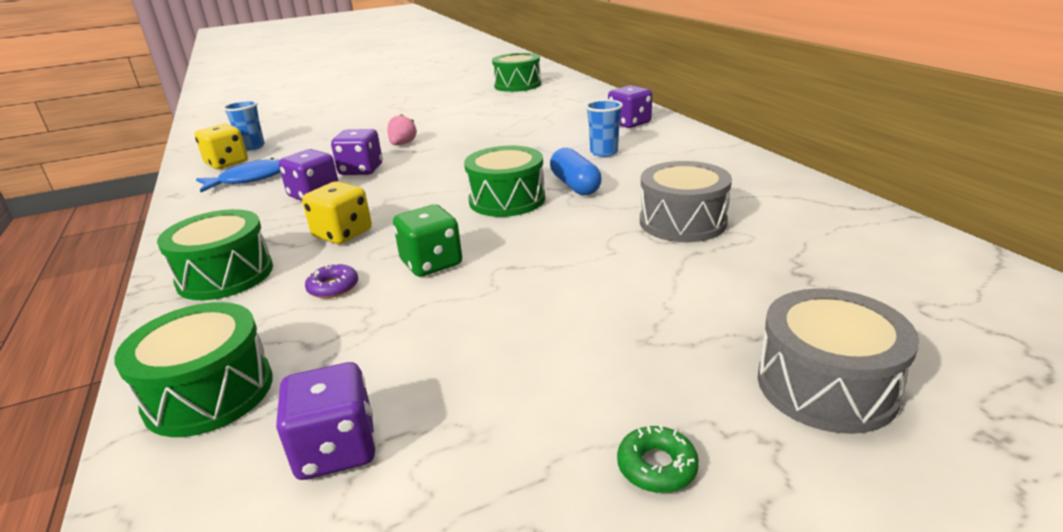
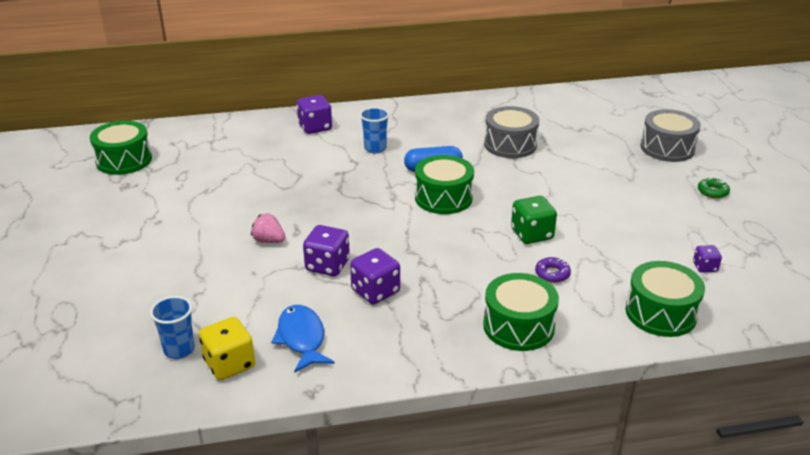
camera: 80 degrees left, 5 degrees up
purple dice [276,362,376,480] -> purple dice [693,245,722,273], size x0.56
yellow dice [302,181,372,244] -> none

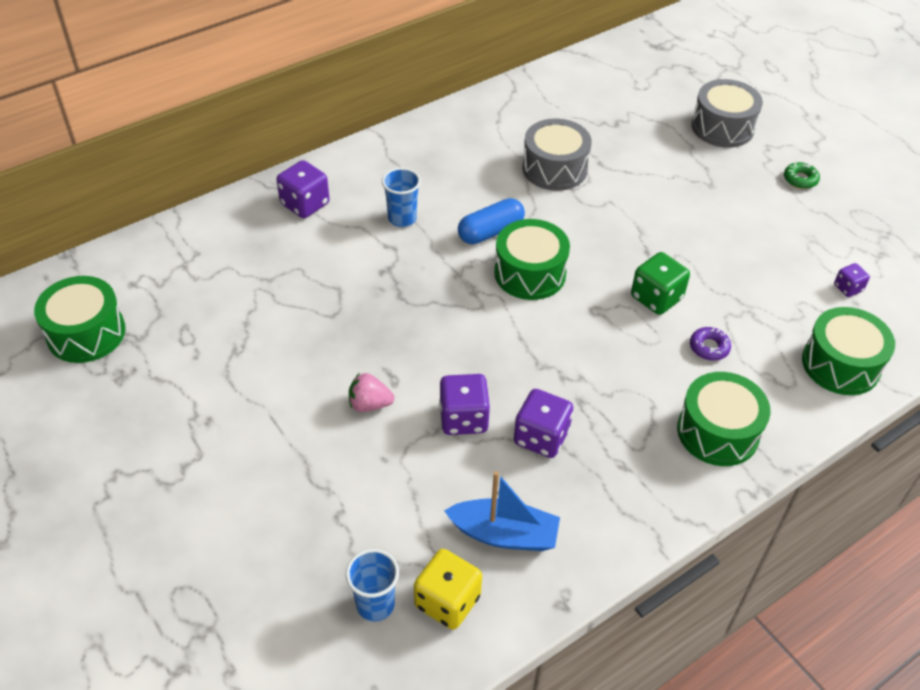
camera: 25 degrees left, 15 degrees up
blue fish [271,305,334,373] -> blue boat [444,471,560,551]

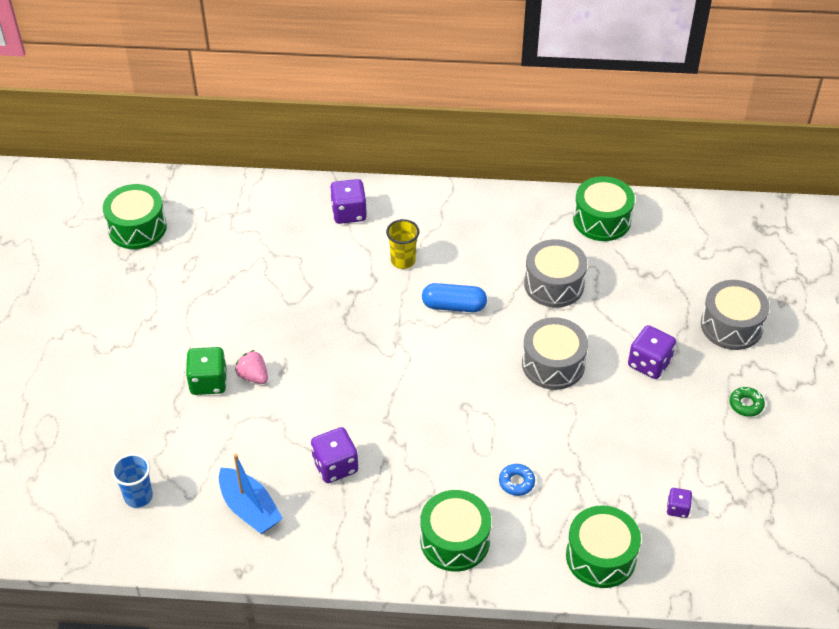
camera: 40 degrees right, 0 degrees up
blue cup [382,168,421,227] -> yellow cup [386,219,419,269]
yellow dice [414,549,482,630] -> none
purple dice [439,374,490,435] -> purple dice moved to [628,325,676,379]
green drum [494,219,570,300] -> green drum moved to [573,176,635,241]
green dice [631,252,690,315] -> green dice moved to [186,347,226,395]
purple donut [690,327,731,361] -> blue donut [499,464,535,496]
none -> grey drum [522,317,588,390]

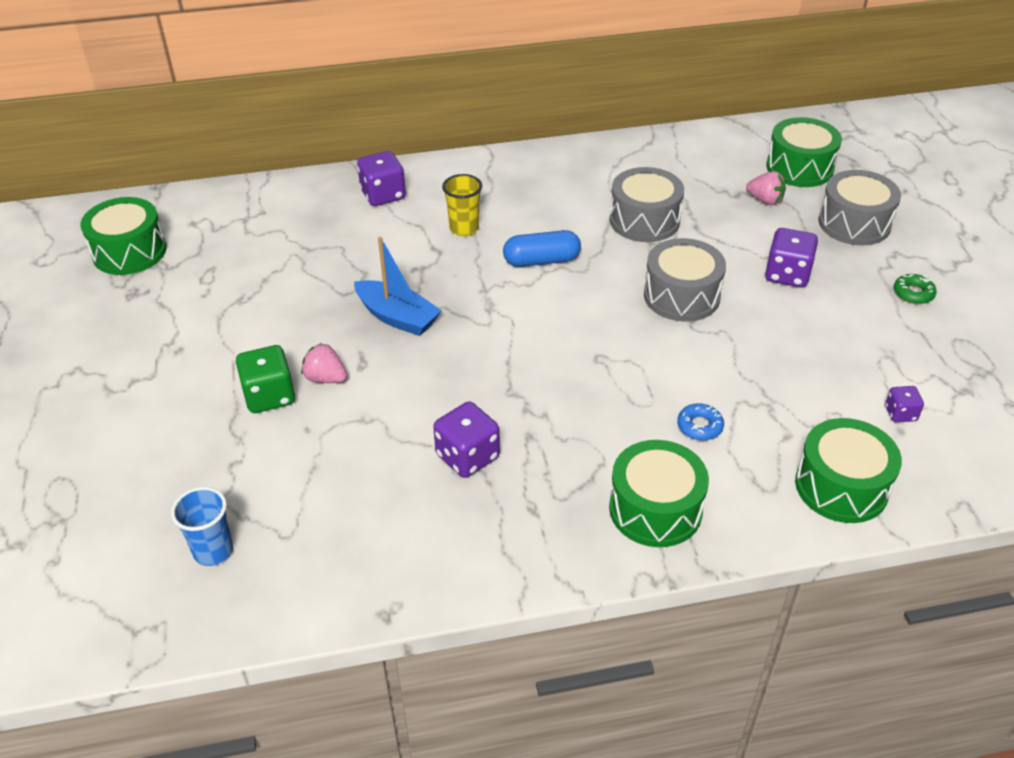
camera: 15 degrees left, 5 degrees down
blue boat [219,454,283,534] -> blue boat moved to [354,237,442,336]
green drum [573,176,635,241] -> green drum moved to [766,117,842,187]
none -> pink strawberry [746,171,786,205]

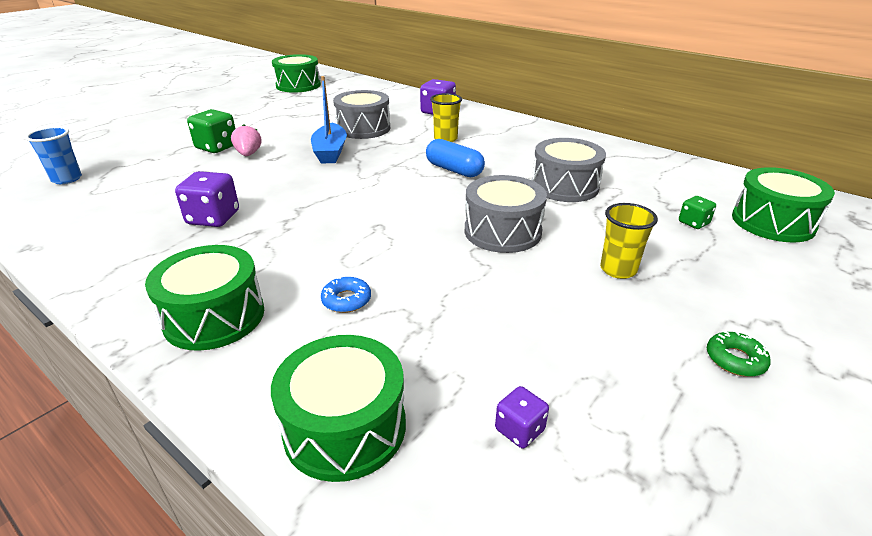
camera: 50 degrees right, 10 degrees down
pink strawberry [746,171,786,205] -> green dice [679,196,716,229]
purple dice [765,228,818,288] -> yellow cup [600,203,658,279]
grey drum [818,170,901,246] -> grey drum moved to [333,90,390,139]

